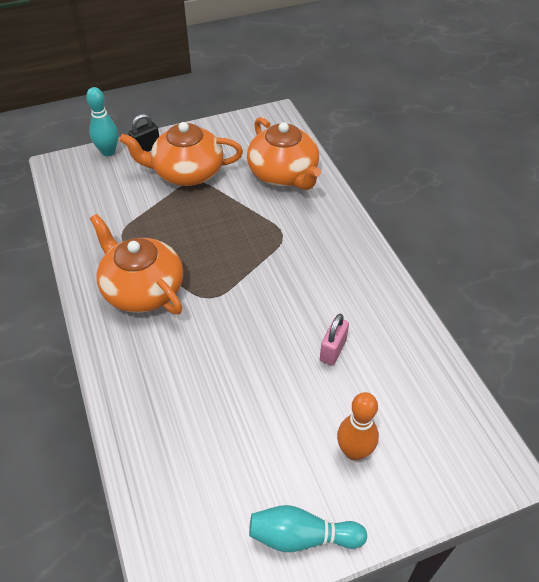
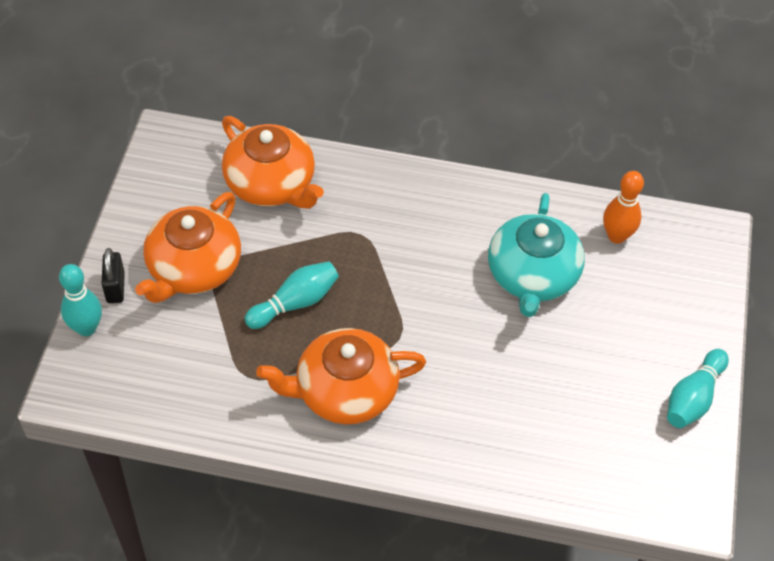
camera: 60 degrees left, 5 degrees up
orange teapot [247,117,321,190] -> orange teapot turned 45 degrees clockwise [222,116,324,209]
pink padlock [320,314,349,366] -> turquoise teapot [488,193,585,317]
orange bowling pin [337,392,379,461] -> orange bowling pin moved to [603,171,644,244]
none -> turquoise bowling pin [244,261,339,329]

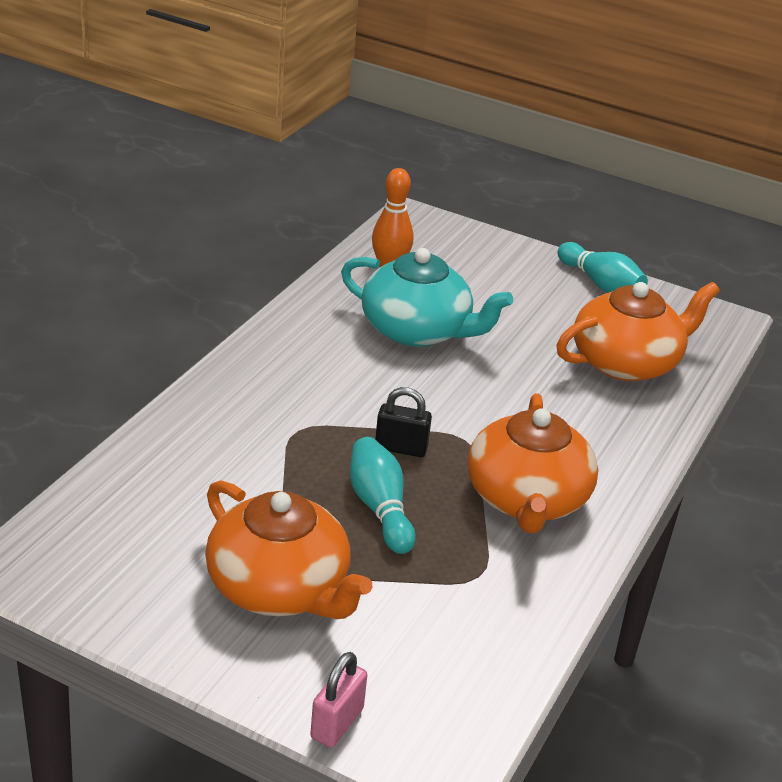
camera: 75 degrees left, 20 degrees down
turquoise bowling pin [59,264,102,336] -> pink padlock [310,652,367,747]
black padlock [102,248,125,303] -> black padlock moved to [375,387,432,457]
orange teapot [222,116,324,209] -> orange teapot moved to [556,282,720,381]

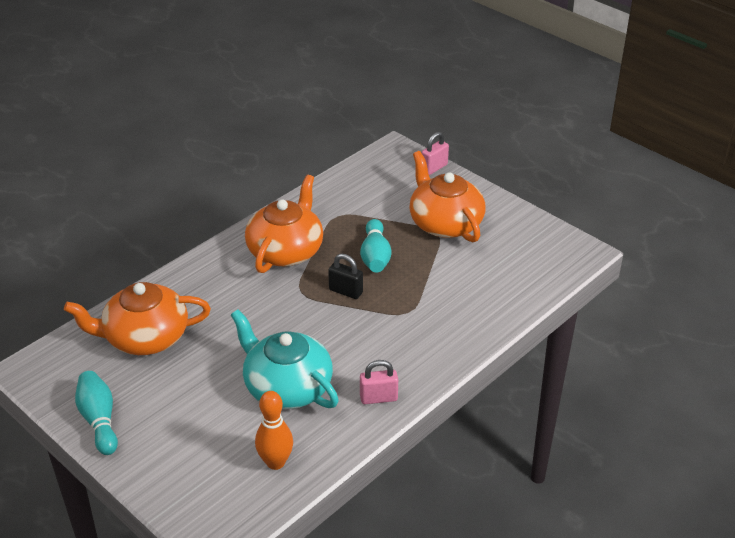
camera: 160 degrees left, 5 degrees up
none -> pink padlock [360,360,398,404]

